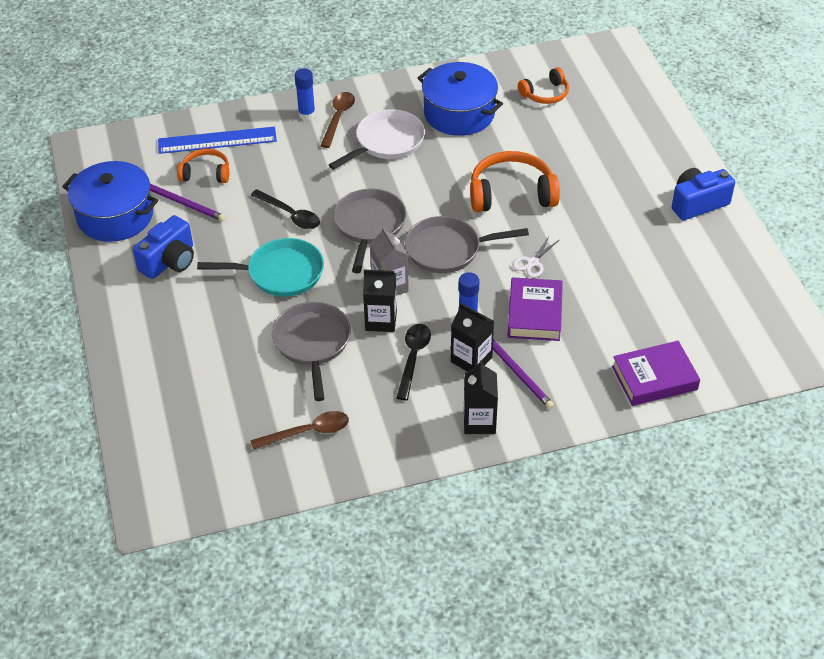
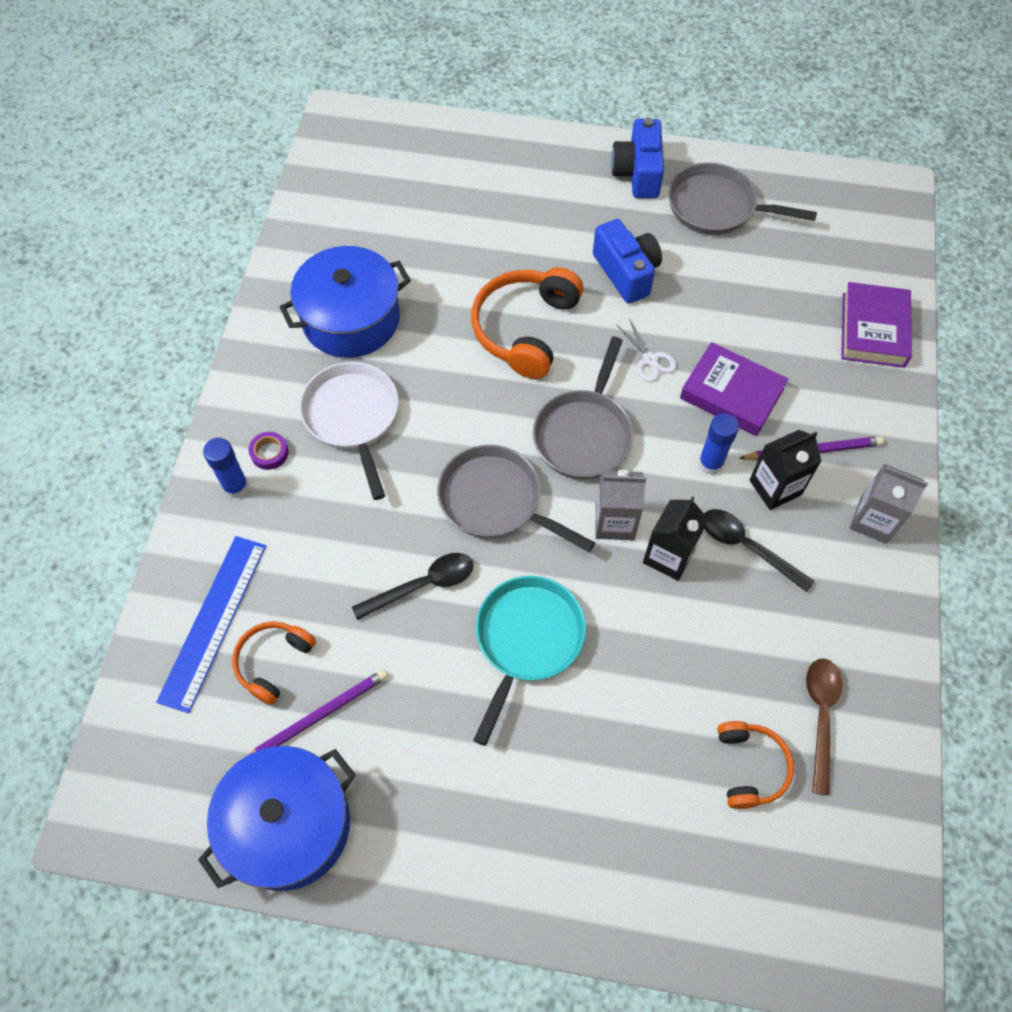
camera: 65 degrees left, 15 degrees up
blue camera [133,215,194,279] -> blue camera moved to [593,219,662,304]
grey pan [272,302,351,401] -> grey pan moved to [668,162,817,235]
brown spoon [320,92,355,148] -> purple tape [249,432,288,470]
black carton [464,360,498,434] -> grey carton [849,464,928,544]
orange headphones [518,67,569,104] -> orange headphones moved to [717,721,794,809]

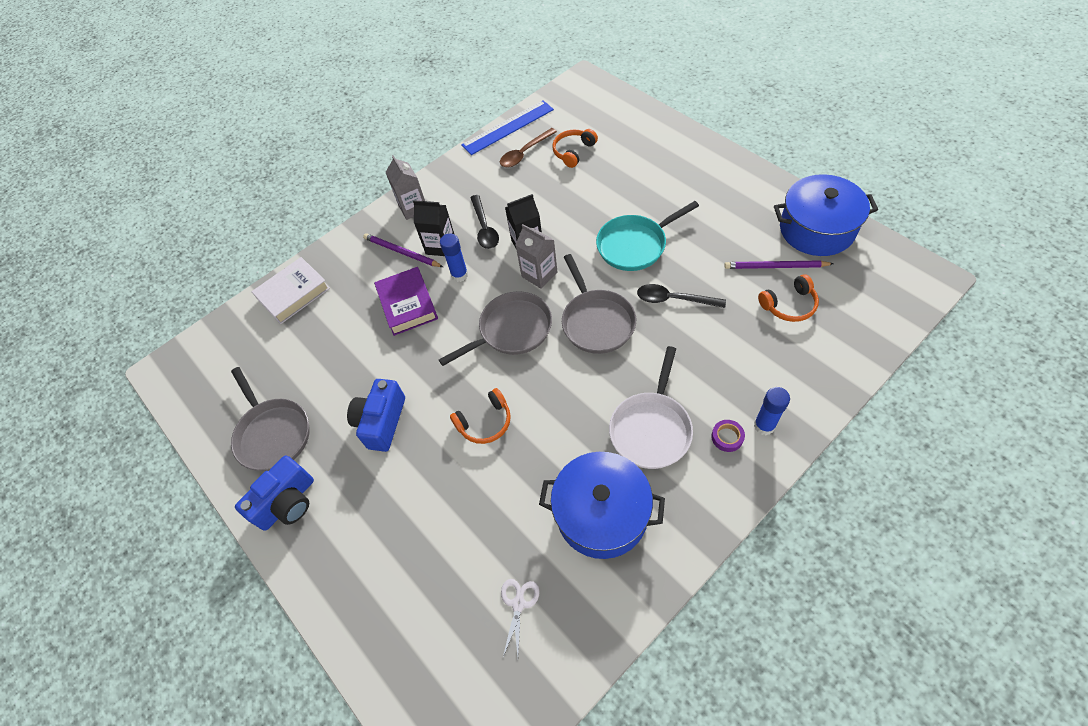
camera: 135 degrees left, 5 degrees down
blue ruler [156,536,266,713] -> blue ruler moved to [461,100,554,155]
orange headphones [471,267,583,379] -> orange headphones [450,388,511,444], size x0.59
white scissors [616,318,676,382] -> white scissors moved to [501,579,540,657]
purple book [841,282,912,368] -> white book [251,257,330,324]

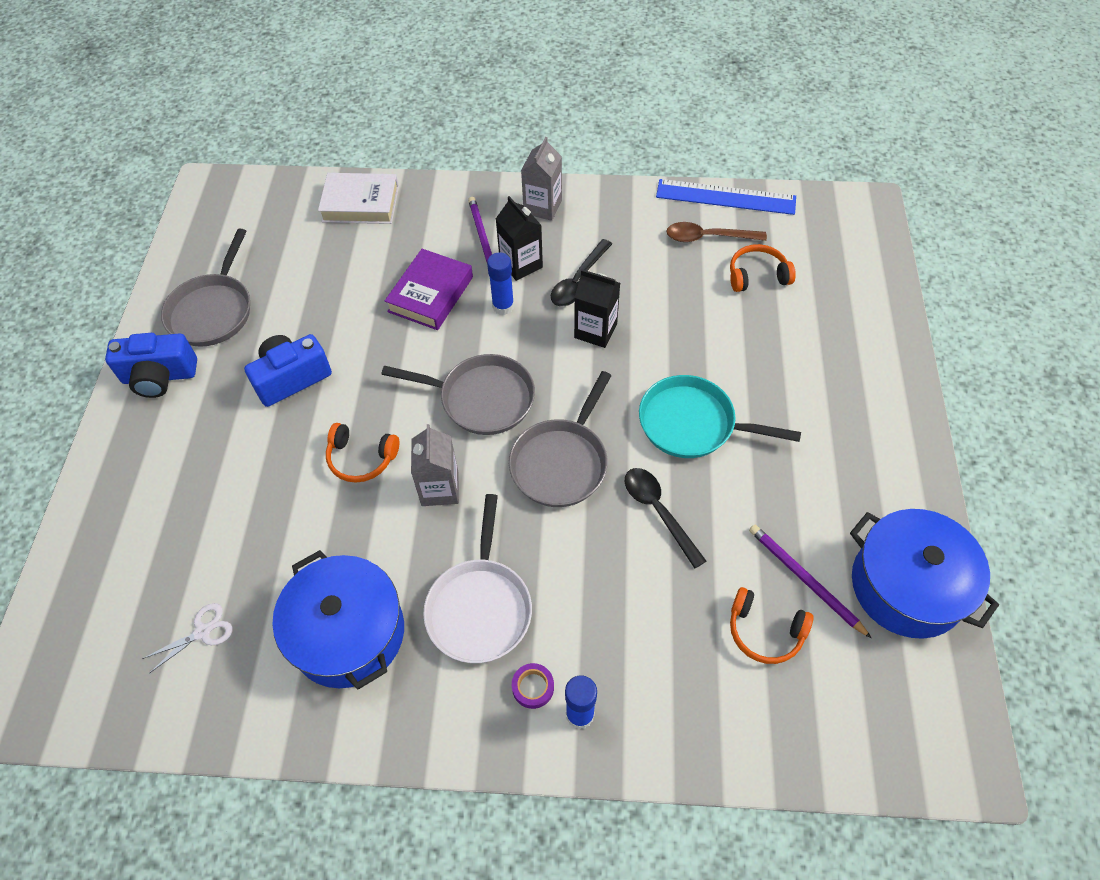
camera: 40 degrees right, 0 degrees up
grey carton [516,224,557,289] -> grey carton moved to [411,424,459,506]
white pan [609,346,693,469] -> white pan turned 60 degrees counterclockwise [423,494,532,663]

